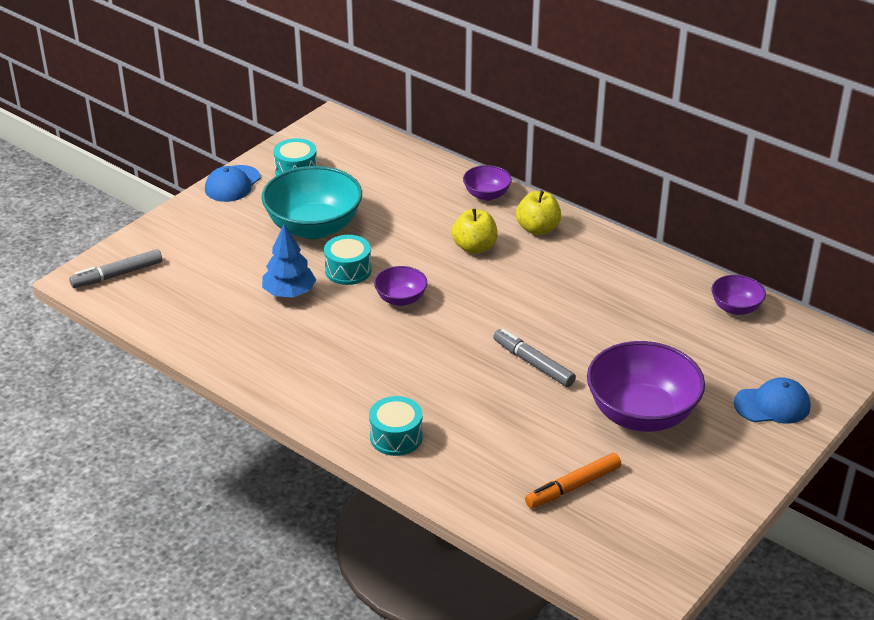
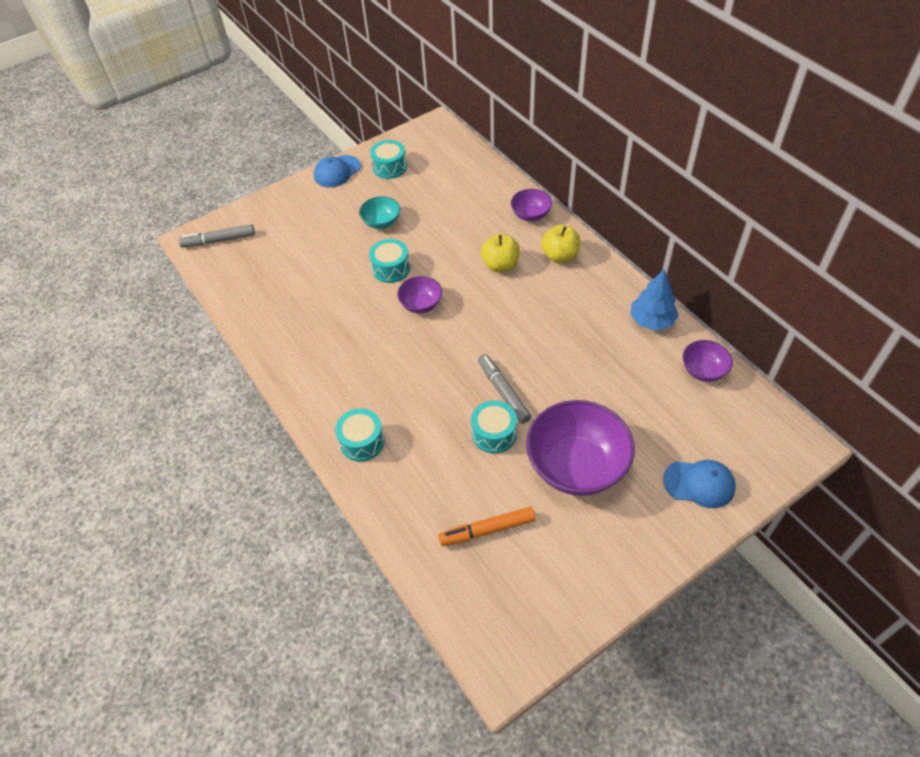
camera: 20 degrees right, 15 degrees up
turquoise bowl [261,166,362,239] -> turquoise bowl [359,196,400,229], size x0.50
blue tree [262,224,316,298] -> blue tree moved to [630,269,679,331]
none -> turquoise drum [471,400,517,454]

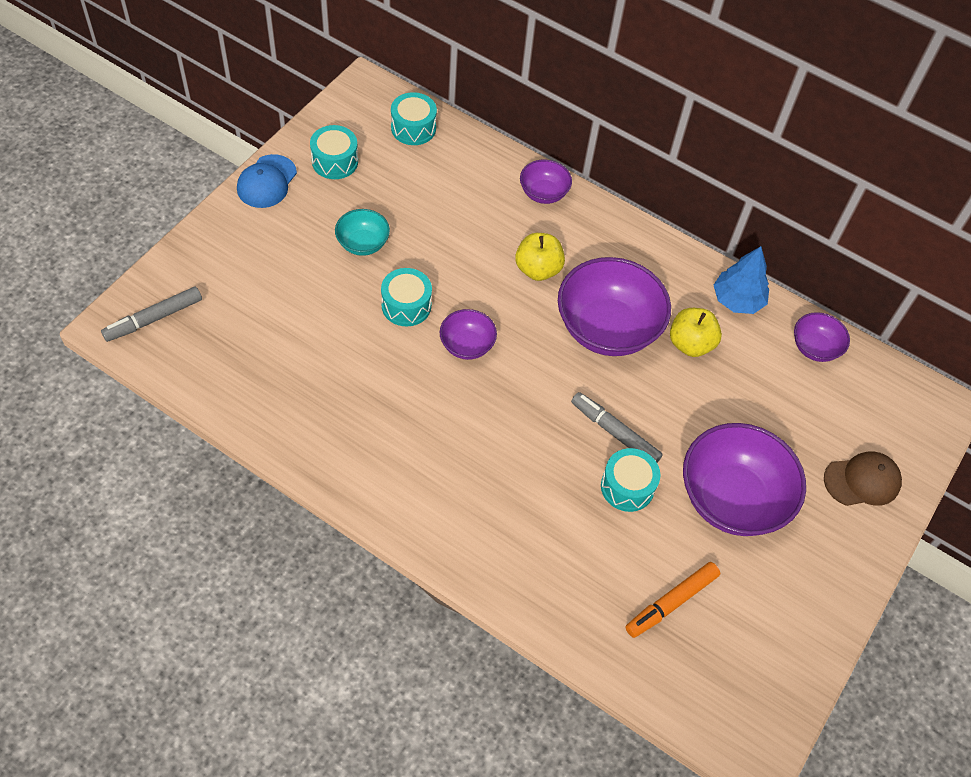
camera: 30 degrees left, 5 degrees up
turquoise drum [335,409,385,462] -> turquoise drum moved to [391,92,437,145]
yellow apple [541,225,580,263] -> yellow apple moved to [670,308,722,357]
blue cap [663,460,736,508] -> brown cap [824,452,902,506]
none -> purple bowl [558,257,671,356]

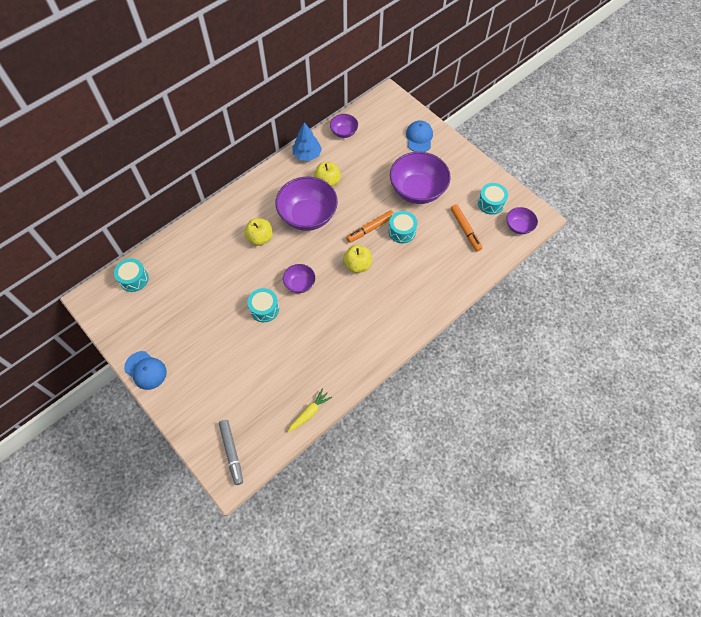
camera: 70 degrees left, 5 degrees up
turquoise drum [310,125,358,179] -> turquoise drum moved to [478,183,508,215]
turquoise bowl [335,209,390,256] -> none
purple bowl [520,160,572,204] -> purple bowl moved to [507,207,538,234]
grey marker [571,392,663,463] -> orange marker [346,210,394,243]
brown cap [824,452,902,506] -> blue cap [406,120,433,152]
none -> yellow carrot [288,388,332,433]
none -> yellow apple [343,245,372,273]

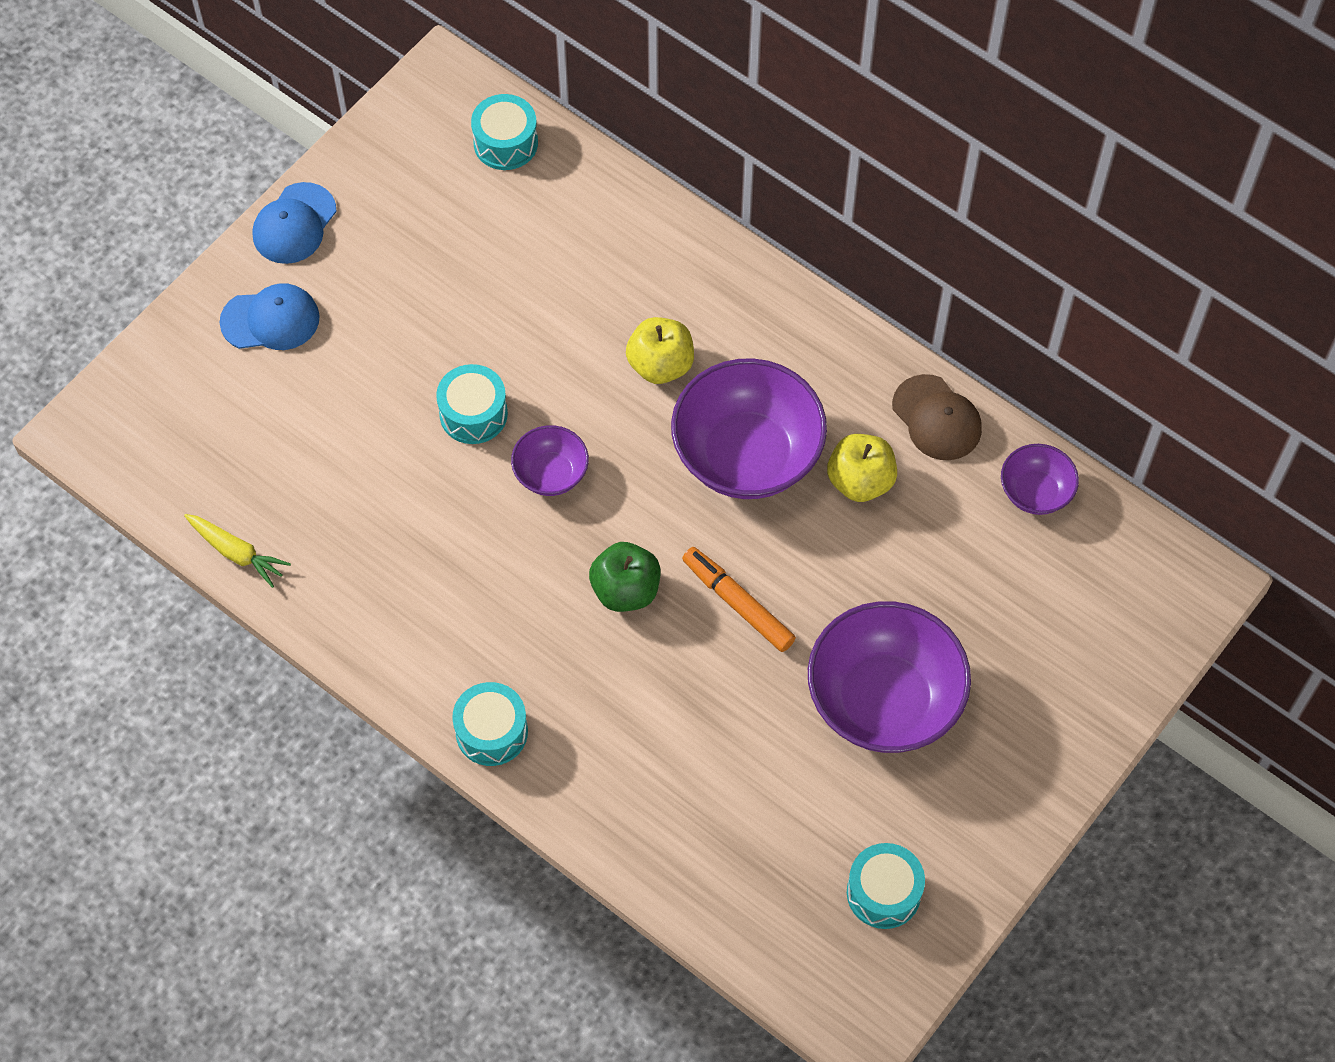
camera: 80 degrees right, 0 degrees up
grey marker [219,420,243,485] -> none
blue tree [293,122,322,161] -> brown cap [892,374,982,460]
yellow apple [343,245,372,273] -> green apple [589,542,661,612]
turquoise drum [389,211,417,243] -> turquoise drum moved to [452,682,528,766]
blue cap [406,120,433,152] -> blue cap moved to [220,283,320,350]
orange marker [451,204,482,251] -> none
purple bowl [507,207,538,234] -> none

